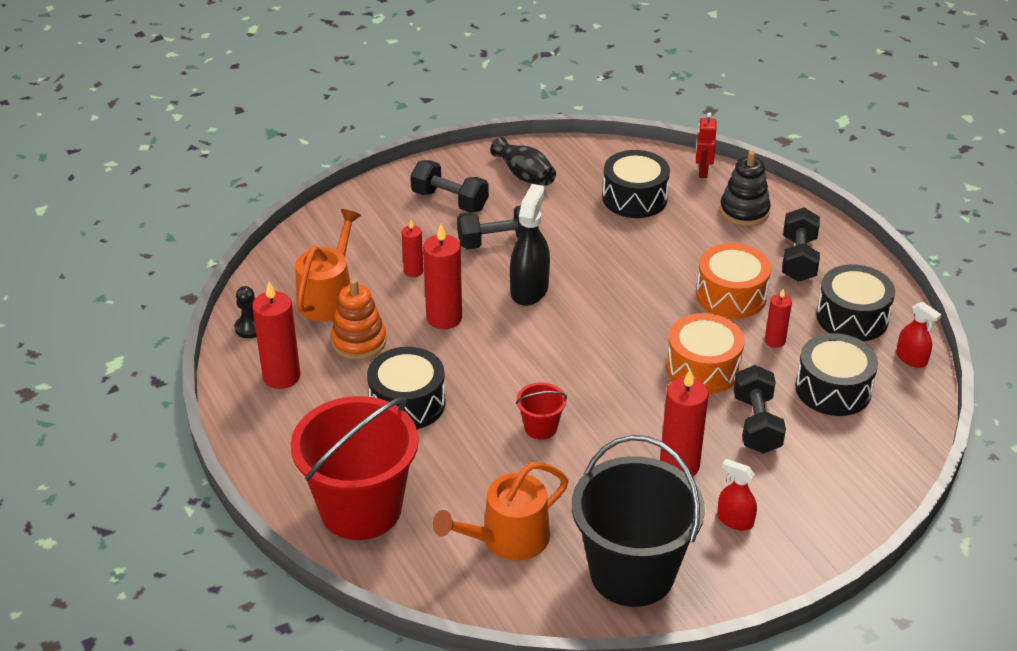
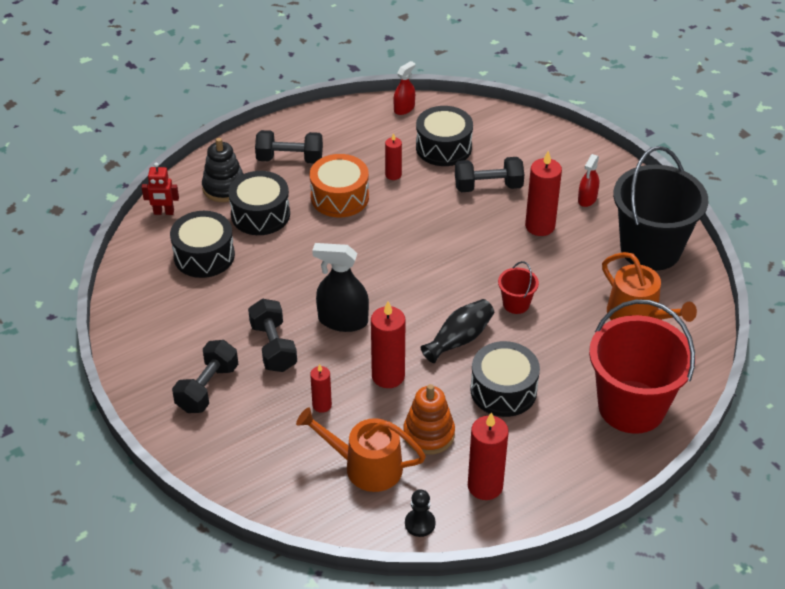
camera: 95 degrees left, 5 degrees up
black vase [490,137,556,186] -> black vase moved to [421,299,494,363]
orange drum [666,313,745,394] -> none
black drum [816,264,895,341] -> black drum moved to [228,171,290,235]

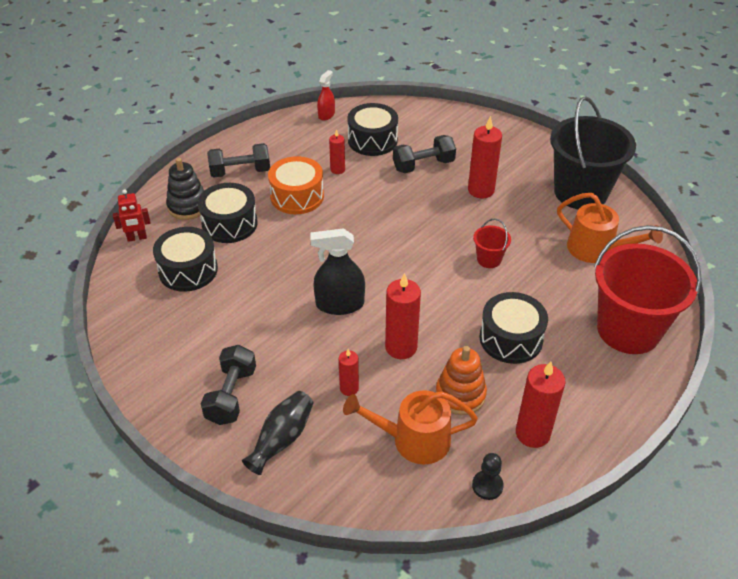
camera: 15 degrees left, 0 degrees up
black dumbbell [248,299,297,372] -> none
black vase [421,299,494,363] -> black vase moved to [242,391,314,475]
red spray bottle [578,154,599,207] -> none

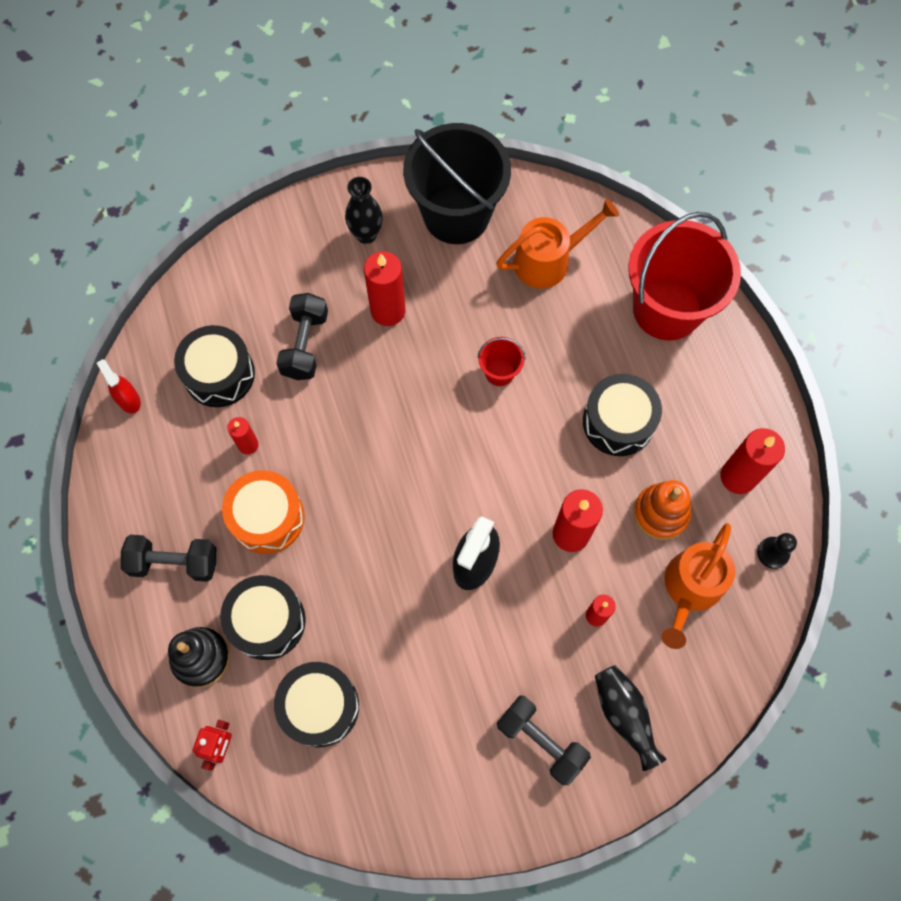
camera: 60 degrees left, 25 degrees up
black dumbbell [207,143,270,177] -> black dumbbell turned 75 degrees clockwise [121,535,216,582]
none -> black vase [345,177,383,244]

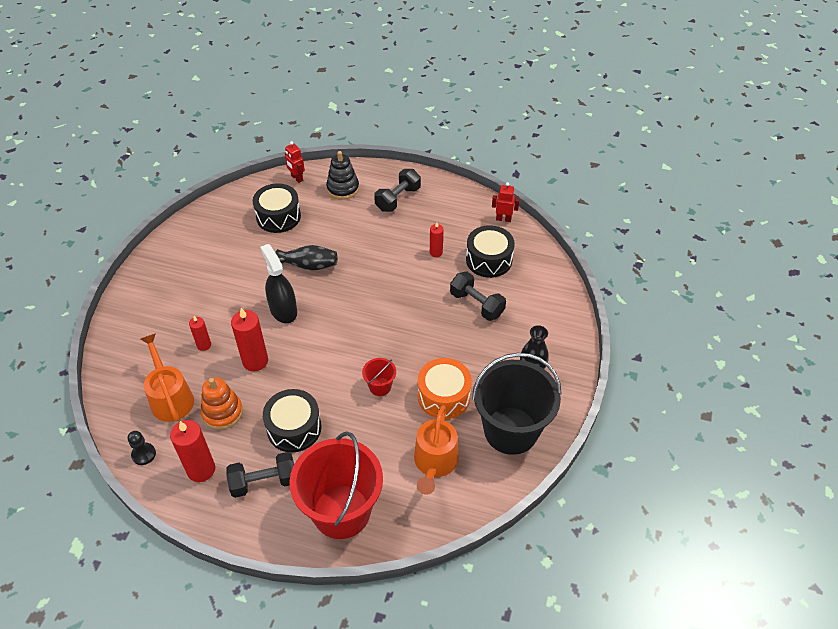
camera: 125 degrees right, 20 degrees down
red spray bottle [97,359,141,414] -> red robot [492,182,520,222]
black drum [220,575,306,660] -> none
orange drum [222,470,305,554] -> orange drum moved to [418,358,472,419]
red candle [364,251,405,326] -> none
black dumbbell [497,695,591,785] -> black dumbbell moved to [226,452,294,498]
black vase [595,665,667,771] -> black vase moved to [275,245,337,270]

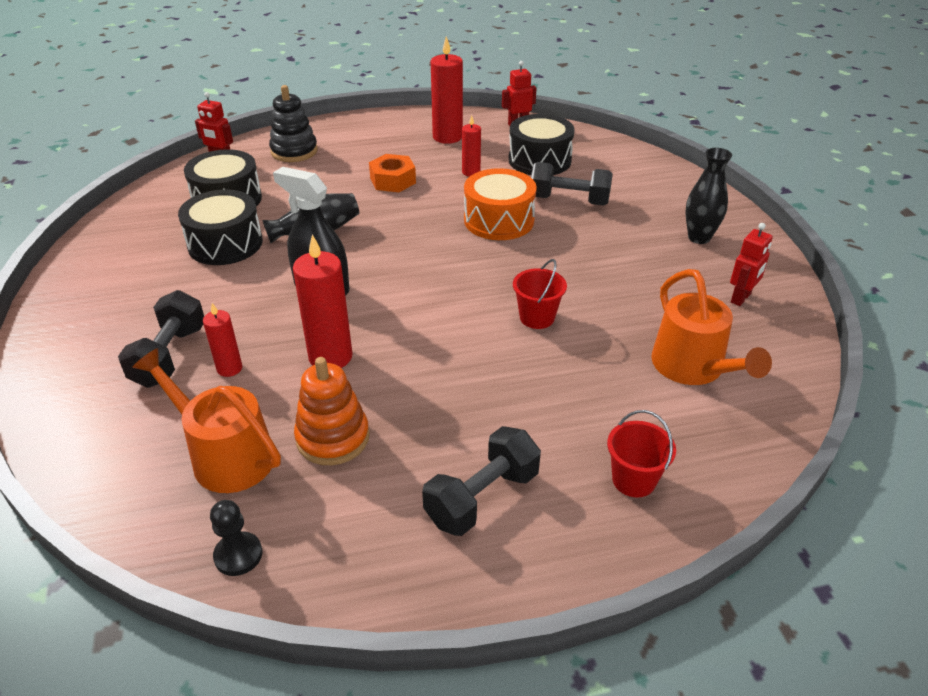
camera: 30 degrees left, 10 degrees down
red candle [170,420,215,482] -> red candle moved to [431,36,463,144]
black drum [263,389,321,452] -> black drum moved to [178,189,263,265]
red bucket [289,431,383,539] -> red bucket [607,410,676,497], size x0.42
black dumbbell [374,169,421,212] -> black dumbbell moved to [118,290,204,388]
orange drum [418,358,472,419] -> orange drum moved to [464,168,537,240]
black bucket [472,353,562,455] -> red robot [730,223,773,306]
none -> orange nut [369,154,416,192]

